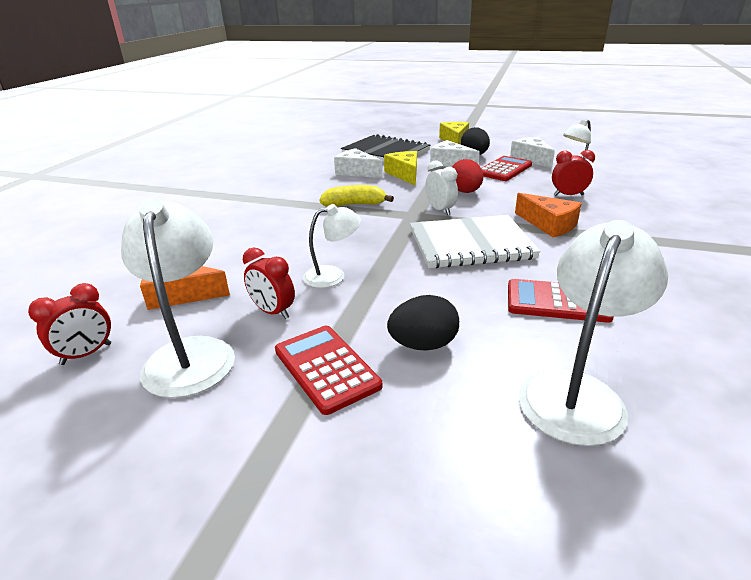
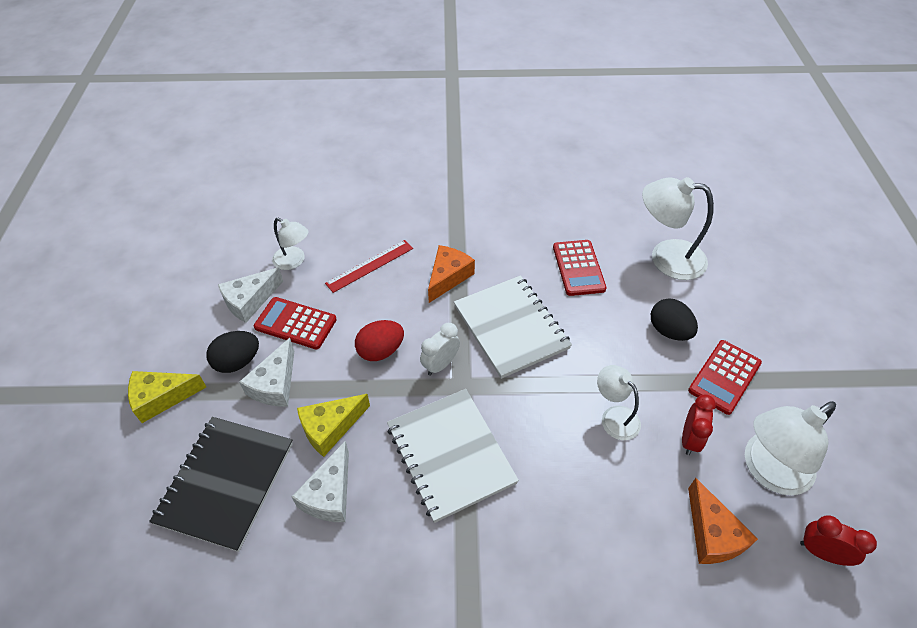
camera: 110 degrees left, 20 degrees up
yellow banana [320,185,394,207] -> white notebook [387,389,519,523]
red clock [552,150,595,196] -> red ruler [325,240,413,293]

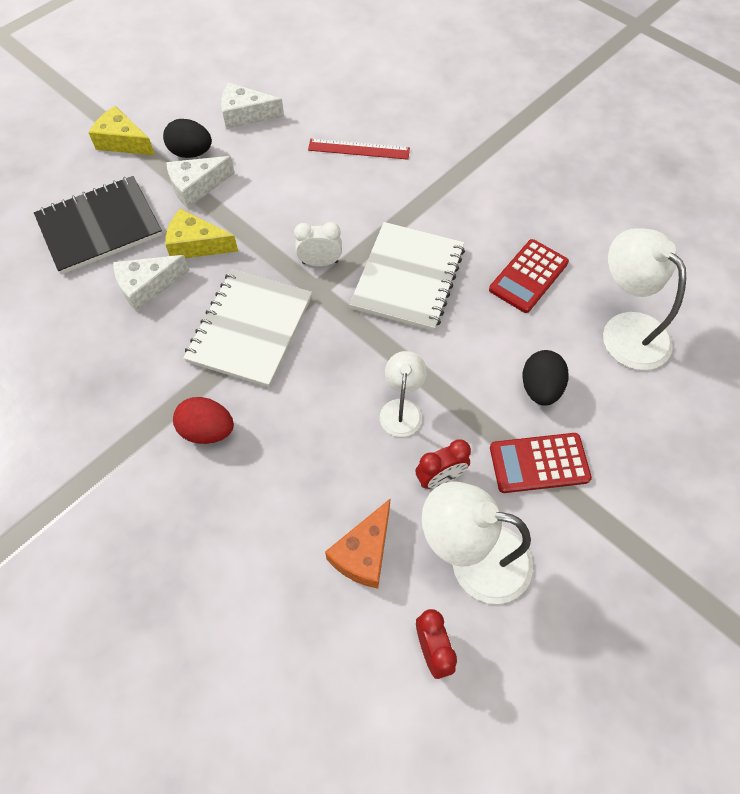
camera: 45 degrees right, 10 degrees up
red calculator [254,297,337,349] -> none
white lamp [272,218,309,270] -> none
red egg [355,320,404,361] -> red egg moved to [173,397,234,444]
orange cheese [428,245,475,303] -> none

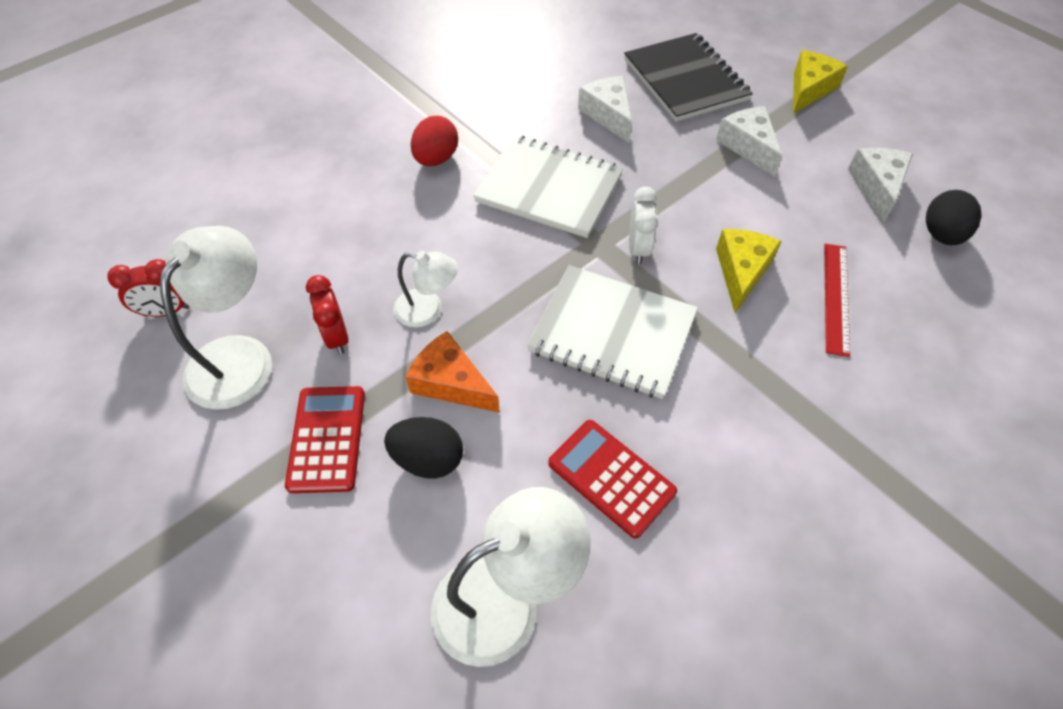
camera: 95 degrees right, 5 degrees down
black egg [163,119,212,158] -> black egg moved to [926,190,982,245]
yellow cheese [165,209,238,258] -> yellow cheese moved to [716,229,782,313]
orange cheese [325,498,391,589] -> orange cheese moved to [406,331,500,413]

